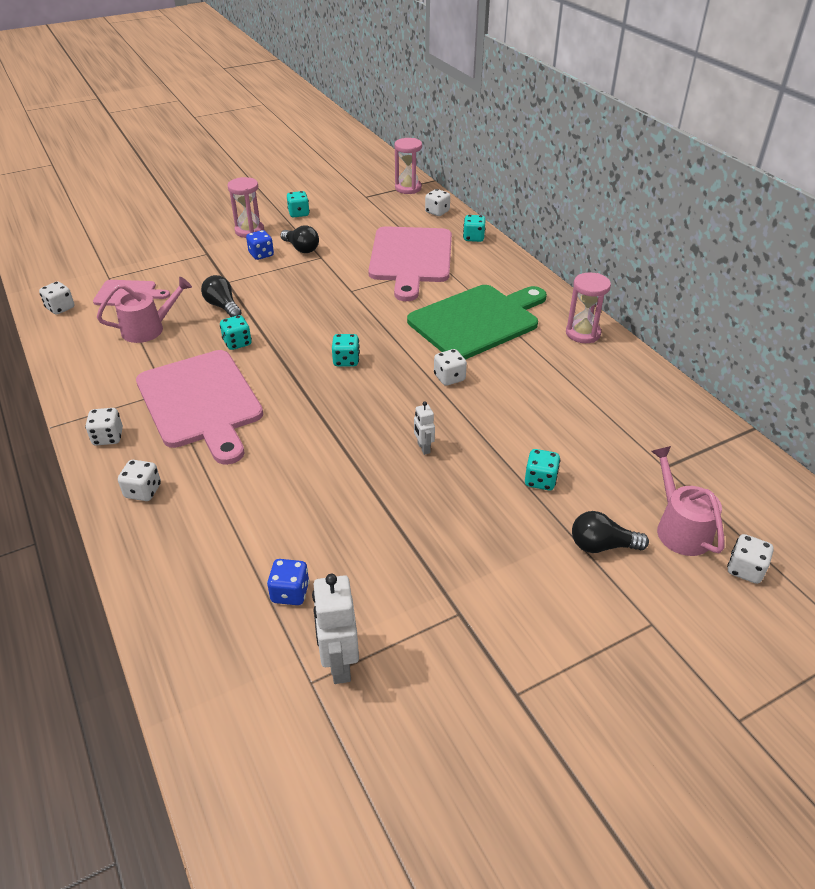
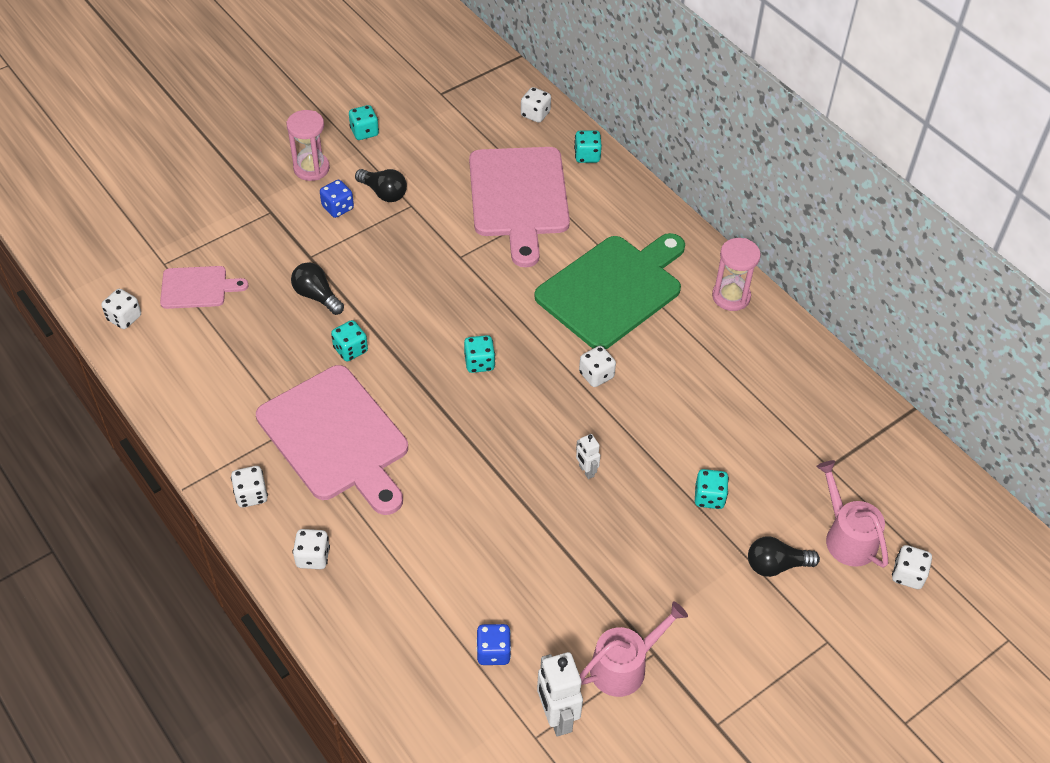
camera: 10 degrees left, 10 degrees up
pink watering can [97,277,192,343] -> pink watering can moved to [580,602,688,697]
pink hourglass [395,138,422,194] -> none

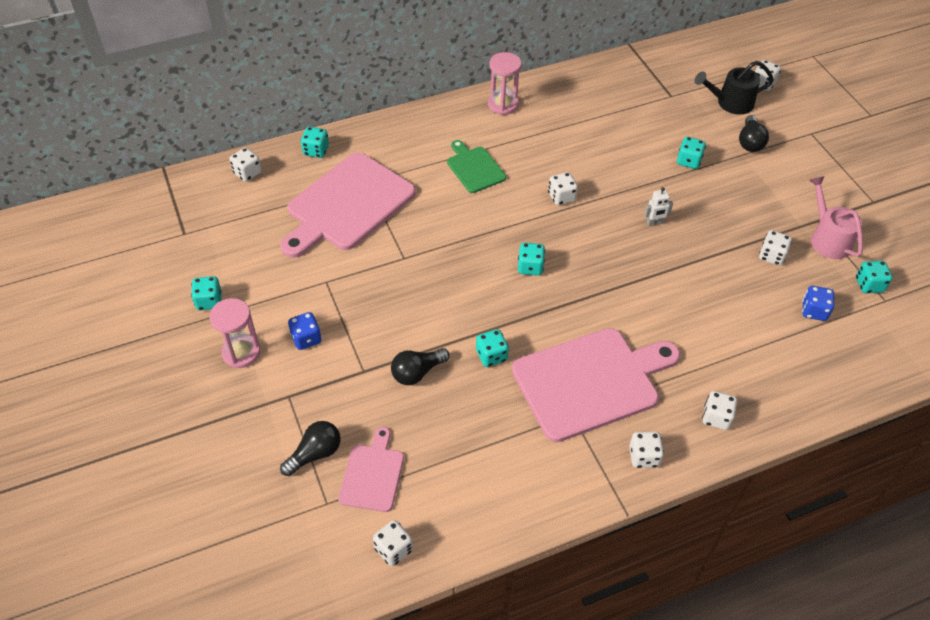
camera: 75 degrees left, 0 degrees up
black light bulb [355,169,407,202] -> black light bulb moved to [280,421,340,476]
pink cutting board [469,147,570,267] -> pink cutting board turned 120 degrees clockwise [280,152,416,258]
green cutting board [534,233,685,349] -> green cutting board [447,140,506,193], size x0.51
white robot [537,652,583,736] -> turquoise dice [856,261,892,293]
pink watering can [816,460,888,568] -> black watering can [695,61,774,115]
none -> white dice [759,230,792,266]

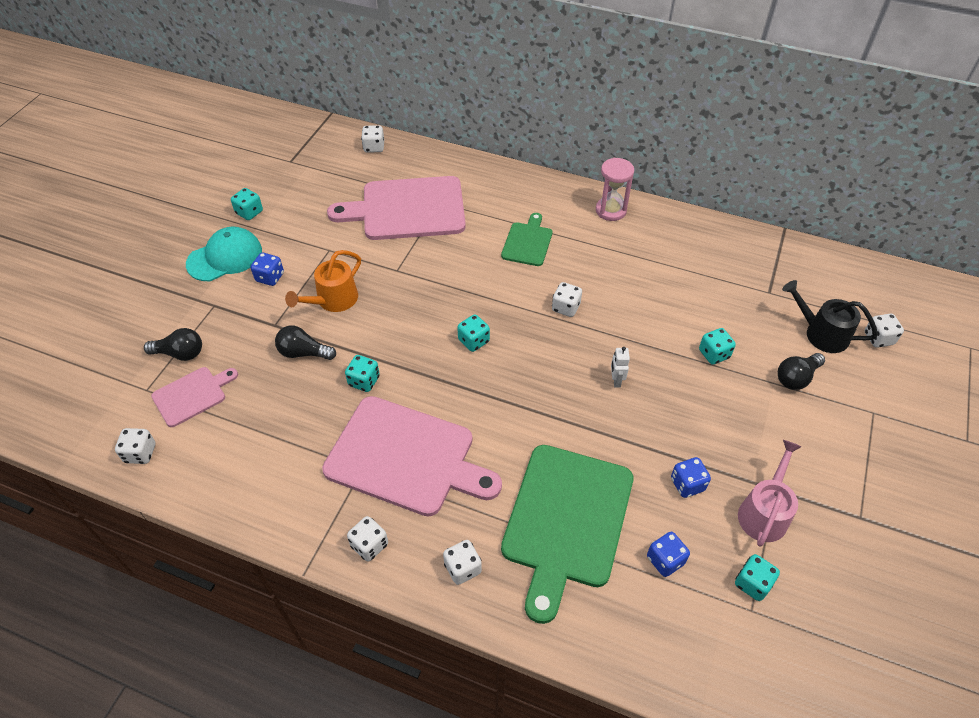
camera: 45 degrees right, 0 degrees up
pink hourglass [210,298,260,368] -> turquoise cap [186,227,262,281]
turquoise dice [301,127,329,158] -> none
white robot [644,187,673,226] -> white robot turned 60 degrees clockwise [611,347,630,388]
white dice [759,230,792,266] -> blue dice [671,457,711,498]
none -> orange watering can [285,250,361,312]
none -> green cutting board [501,445,633,624]

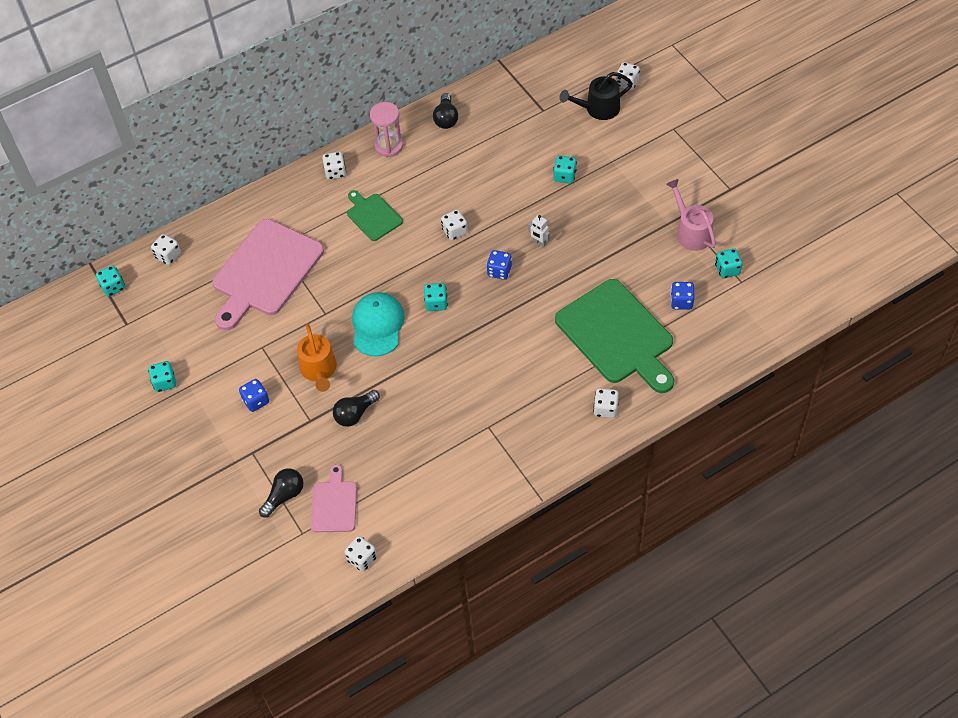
camera: 50 degrees left, 5 degrees up
turquoise cap [186,227,262,281] -> turquoise cap moved to [352,292,405,356]
pink cutting board [322,396,502,517] -> none
turquoise dice [345,355,380,392] -> turquoise dice moved to [96,265,125,297]
white dice [347,516,388,562] -> white dice moved to [322,152,346,180]
blue dice [671,457,711,498] -> blue dice moved to [486,250,512,280]
black light bulb [778,353,825,390] -> black light bulb moved to [433,93,458,129]

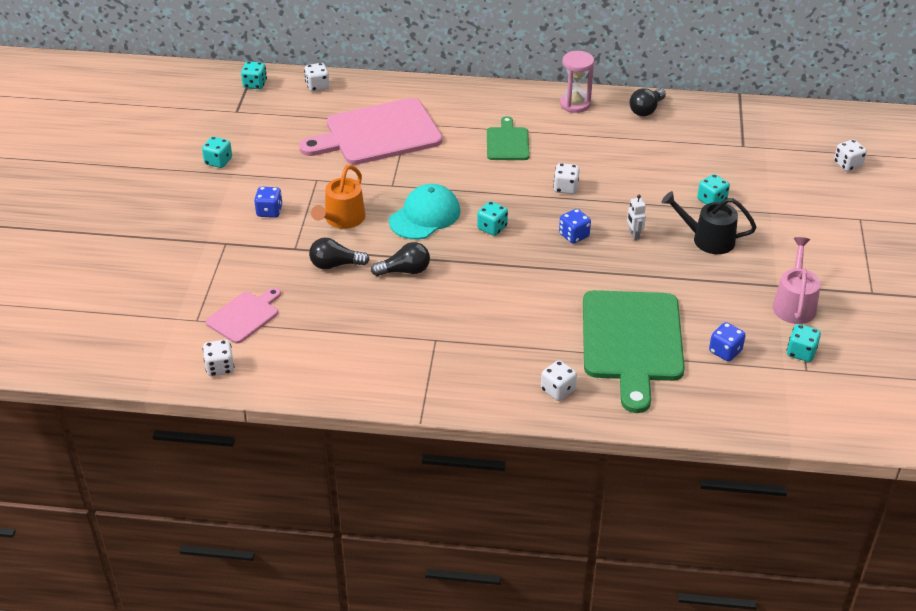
camera: 35 degrees right, 15 degrees down
black light bulb [259,468,304,518] -> black light bulb moved to [371,242,430,276]
white dice [322,152,346,180] -> none
black watering can [560,72,633,120] -> black watering can moved to [661,191,757,254]

